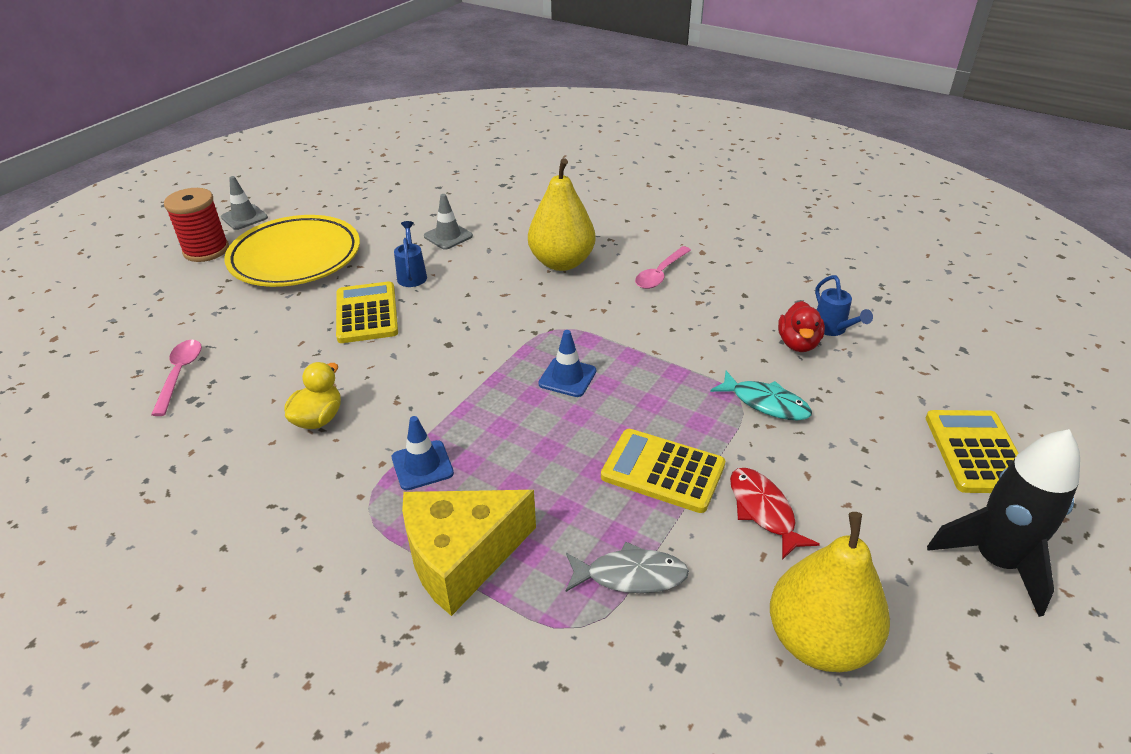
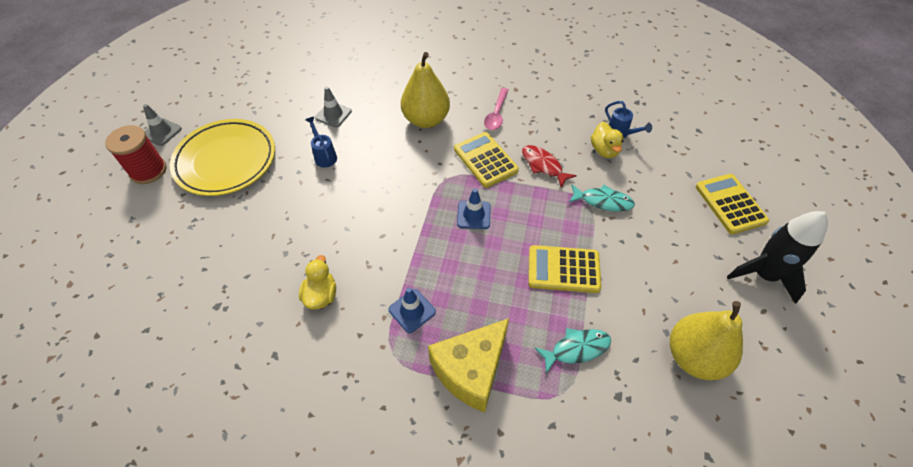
camera: 20 degrees left, 15 degrees up
pink spoon [151,340,202,416] -> none
yellow calculator [336,281,398,343] -> yellow calculator moved to [454,132,519,188]
grey fish [566,542,689,593] -> turquoise fish [535,328,611,373]
red fish [730,468,820,560] -> red fish moved to [522,145,577,188]
red duck [778,301,825,352] -> yellow duck [591,122,624,158]

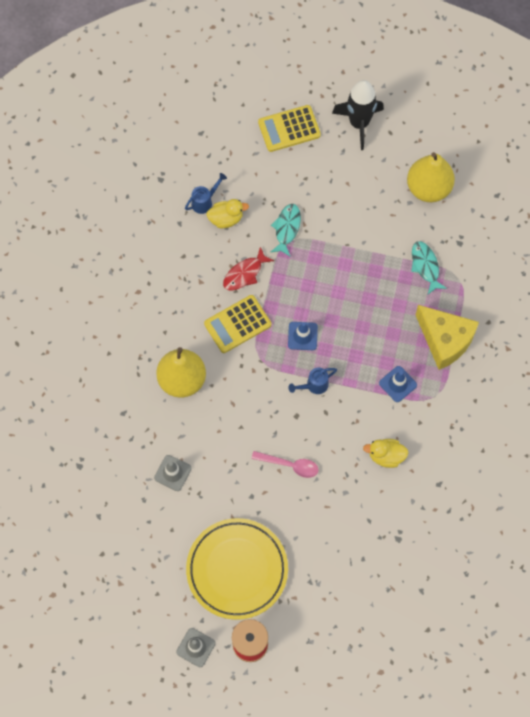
camera: 90 degrees left, 15 degrees up
blue watering can [305,117,337,168] -> blue watering can moved to [288,367,337,394]
pink spoon [484,88,509,130] -> pink spoon moved to [251,451,319,478]
yellow calculator [528,245,601,293] -> none

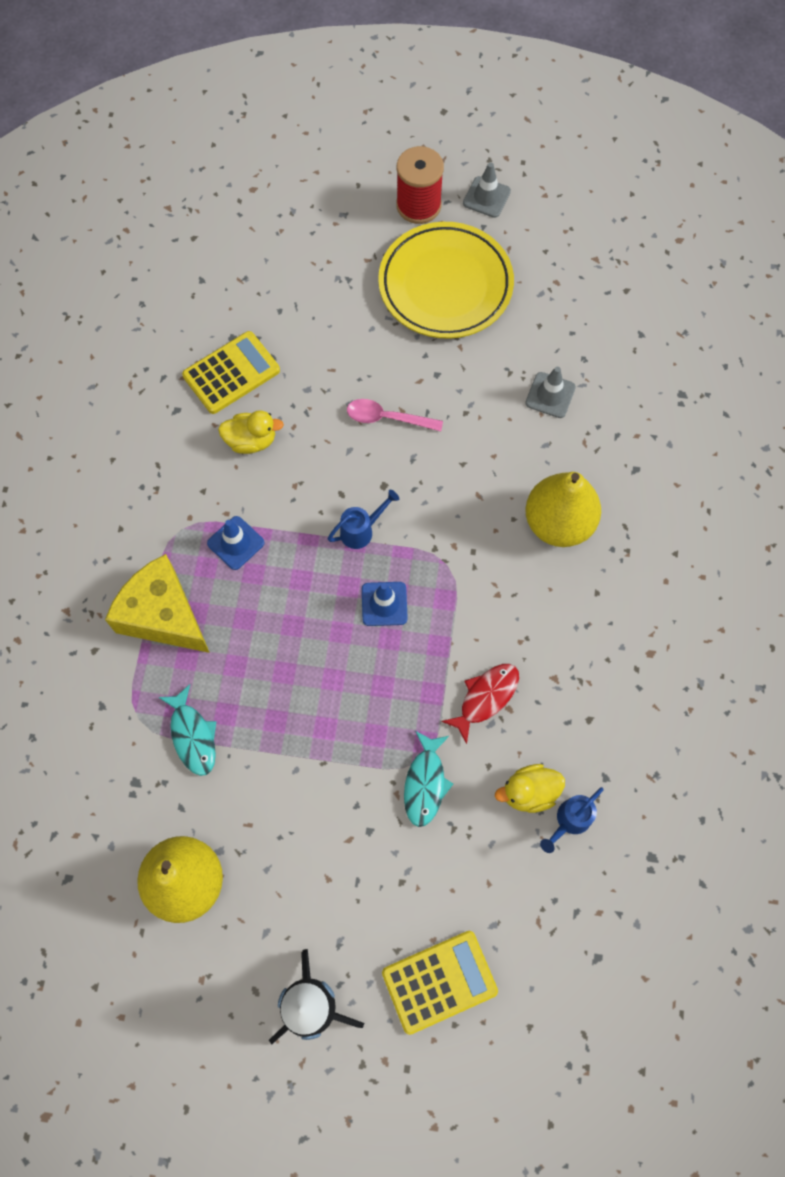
camera: 175 degrees right, 0 degrees up
yellow calculator [204,295,271,353] -> yellow calculator moved to [182,331,280,414]

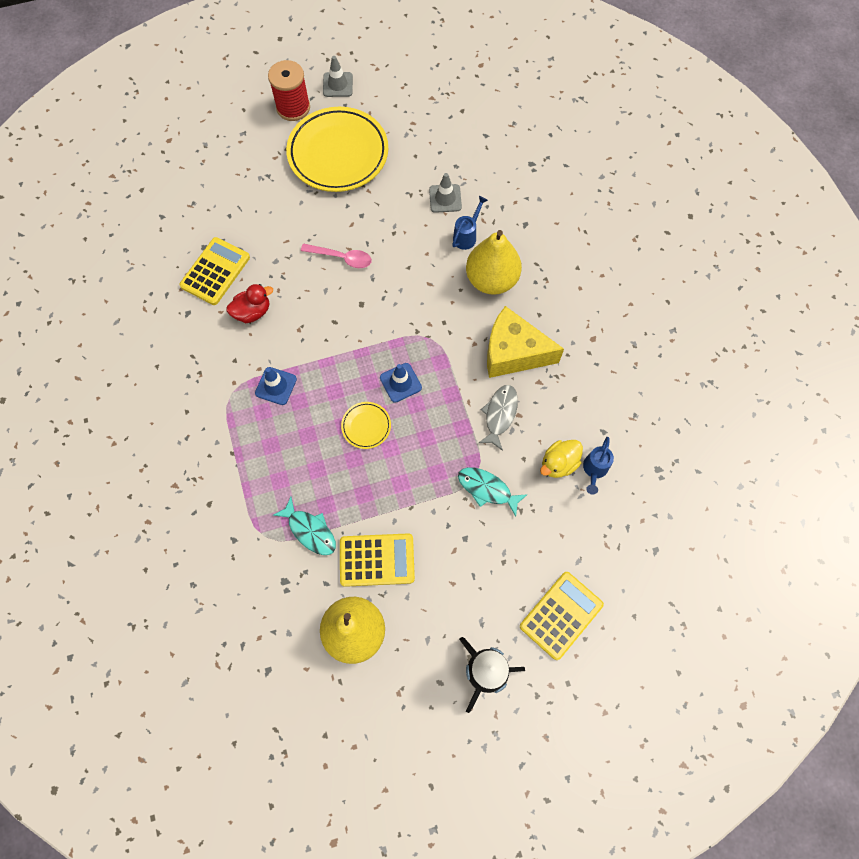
camera: 25 degrees left, 0 degrees up
yellow cheese [105,554,210,653] -> yellow cheese moved to [487,306,564,378]
yellow duck [218,410,284,454] -> red duck [227,284,273,323]
blue watering can [328,490,399,549] -> blue watering can moved to [452,196,488,250]
pink spoon [347,399,443,431] -> pink spoon turned 150 degrees counterclockwise [301,244,372,268]
turquoise fish [404,731,453,827] -> turquoise fish turned 135 degrees clockwise [458,467,528,517]
red fish [441,664,519,744] -> grey fish [479,385,518,451]
none -> yellow calculator [340,533,415,587]
none -> yellow plate [341,402,391,449]

